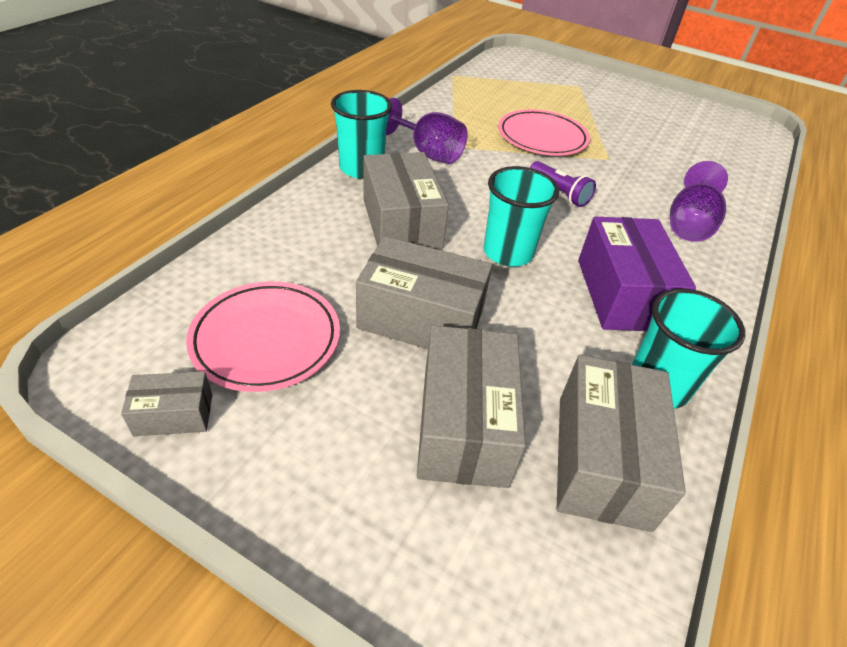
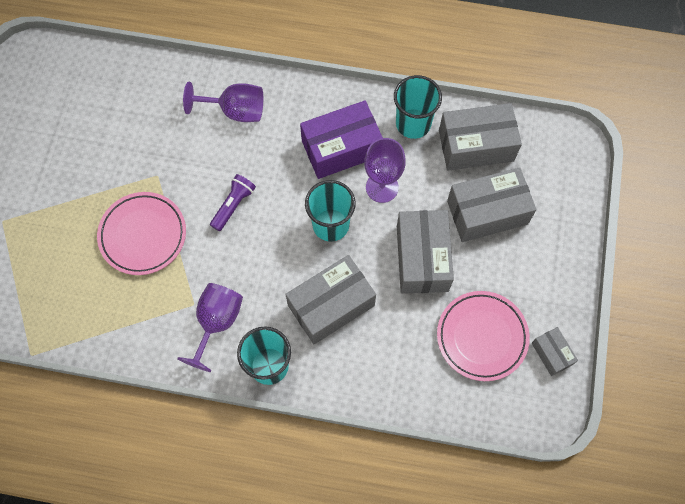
camera: 105 degrees left, 25 degrees up
none -> purple goblet [364,138,406,203]

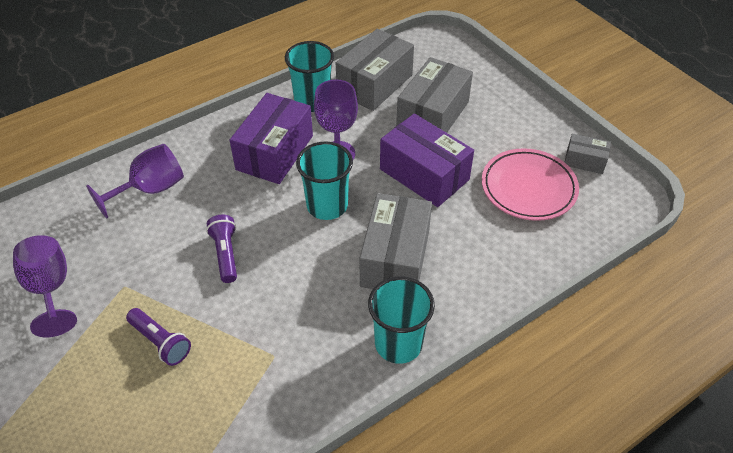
camera: 45 degrees left, 20 degrees down
pink plate [97,192,186,275] -> purple flashlight [126,308,191,366]
purple goblet [177,283,243,372] -> purple goblet moved to [13,235,77,337]
grey box [397,210,454,294] -> purple box [380,113,474,207]

